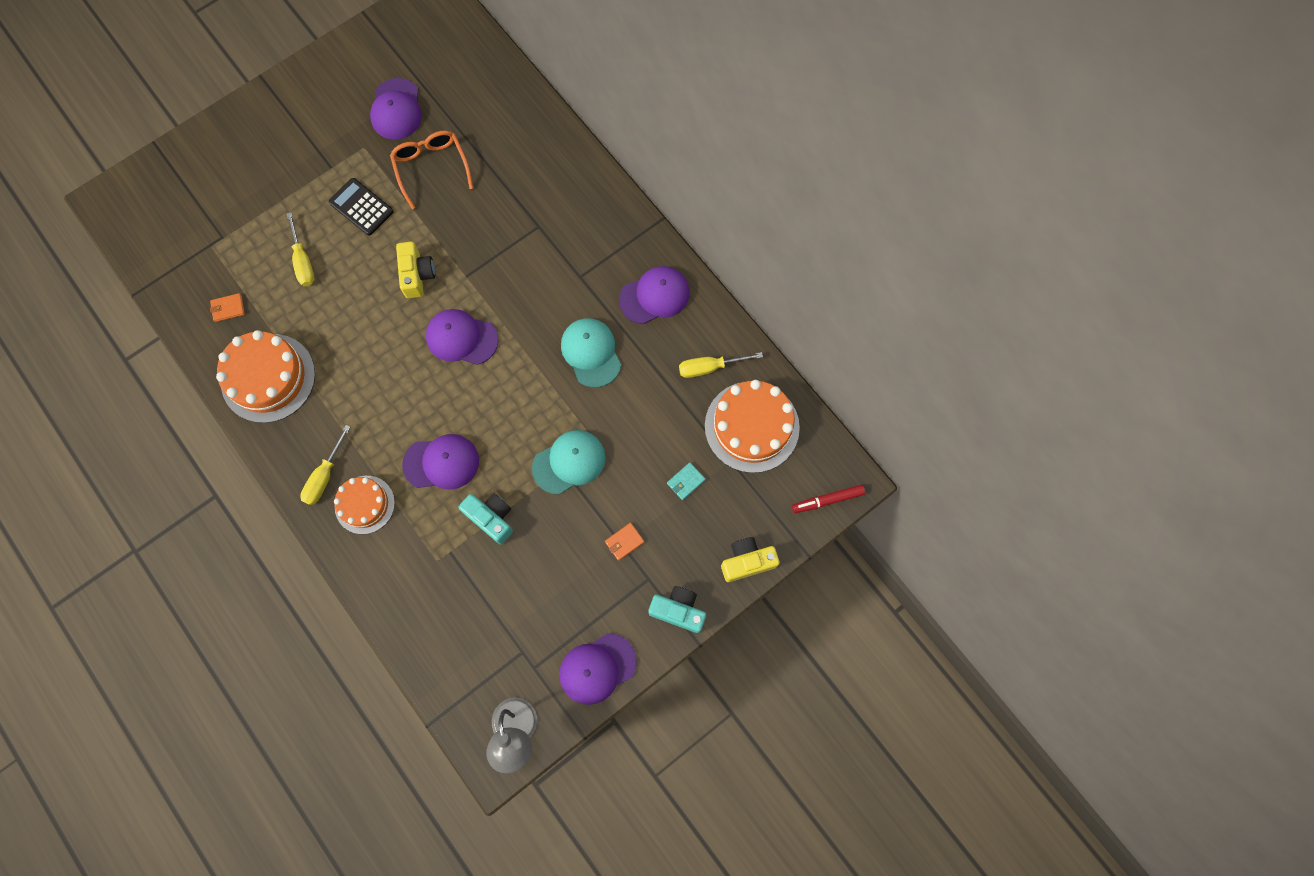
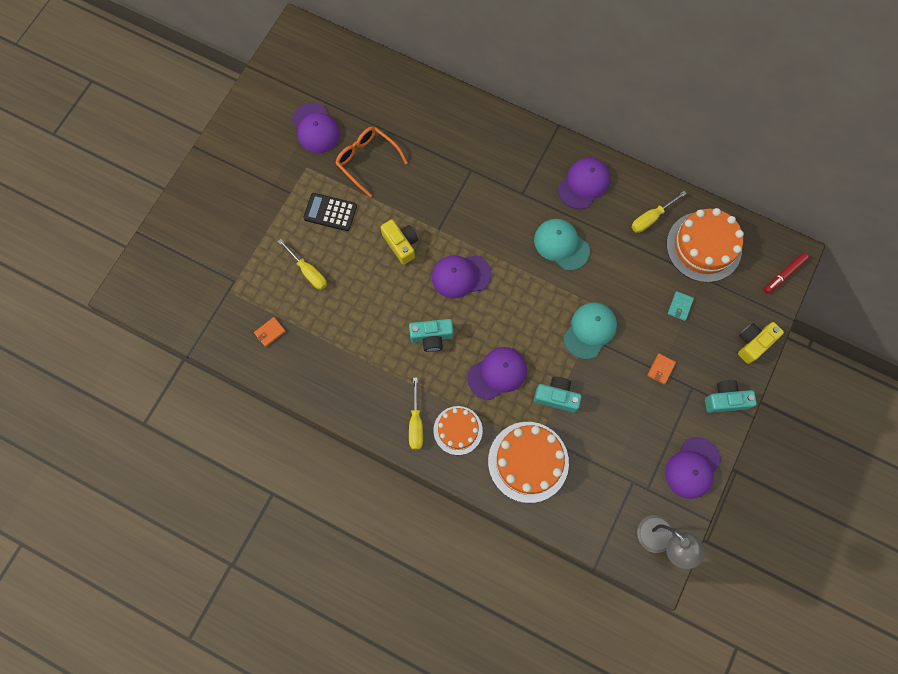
camera: 25 degrees left, 0 degrees up
orange cake [216,330,315,423] -> orange cake moved to [488,422,569,503]
none -> turquoise camera [409,319,453,352]

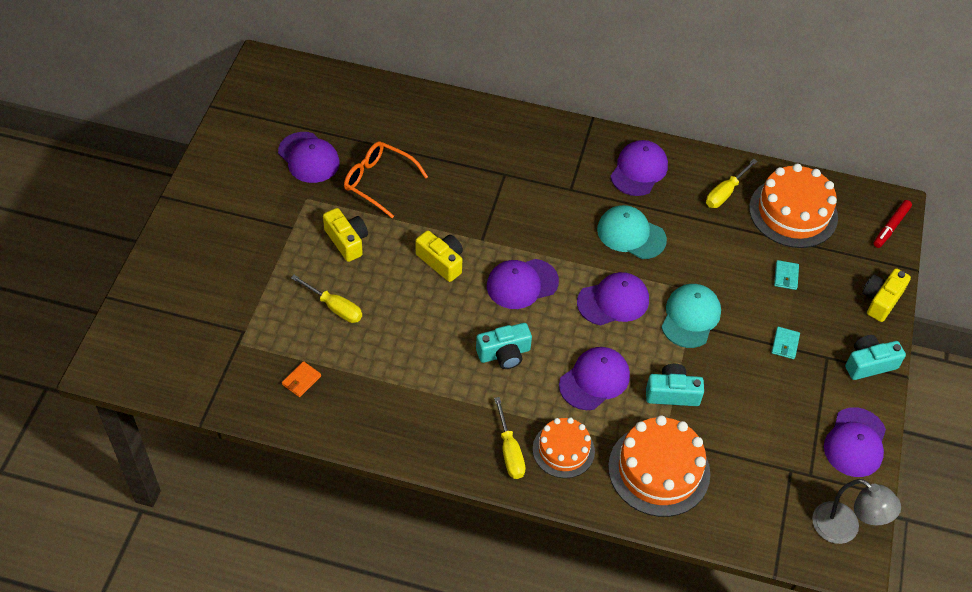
camera: 15 degrees left, 20 degrees down
black calculator [303,193,357,231] -> yellow camera [323,208,368,262]
orange wallet [647,353,676,384] -> turquoise wallet [771,327,800,359]
none -> purple cap [577,272,649,325]

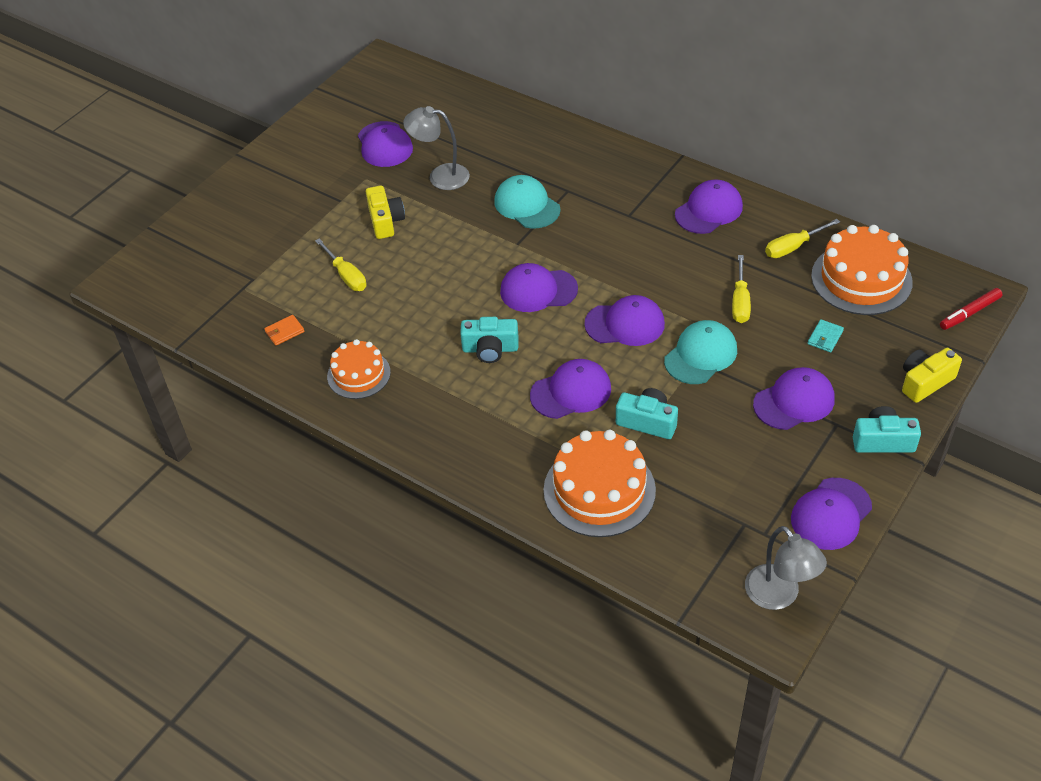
camera: 25 degrees right, 5 degrees down
orange glasses [344,141,428,218] -> grey lamp [403,106,470,190]
yellow camera [416,230,463,282] -> none
yellow screwdriver [494,397,526,479] -> yellow screwdriver moved to [732,255,751,323]
orange cake [533,417,595,478] -> orange cake moved to [327,339,391,399]
turquoise cap [597,205,667,259] -> turquoise cap moved to [494,175,560,229]
turquoise wallet [771,327,800,359] -> purple cap [753,367,835,430]

